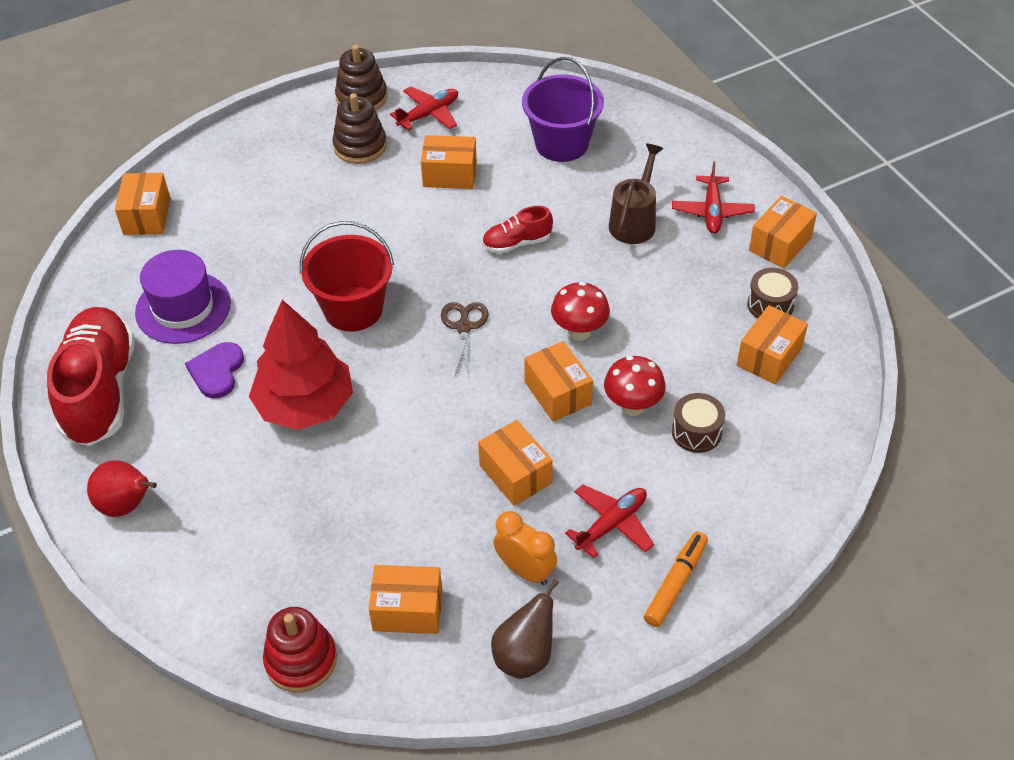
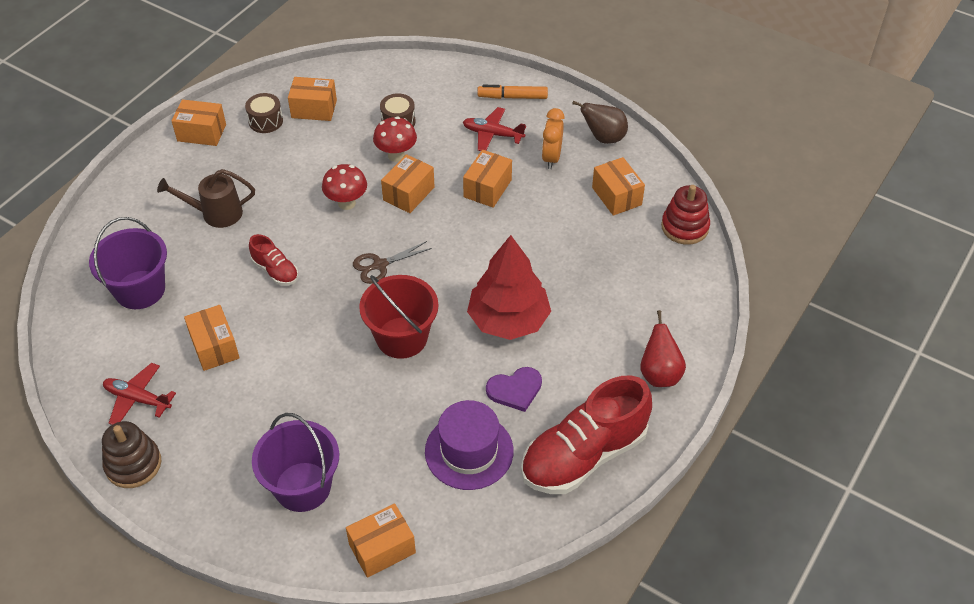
camera: 120 degrees left, 0 degrees up
brown stacking toy [332,93,387,164] -> none
red plane [672,162,755,234] -> none
none -> purple bucket [252,413,339,512]

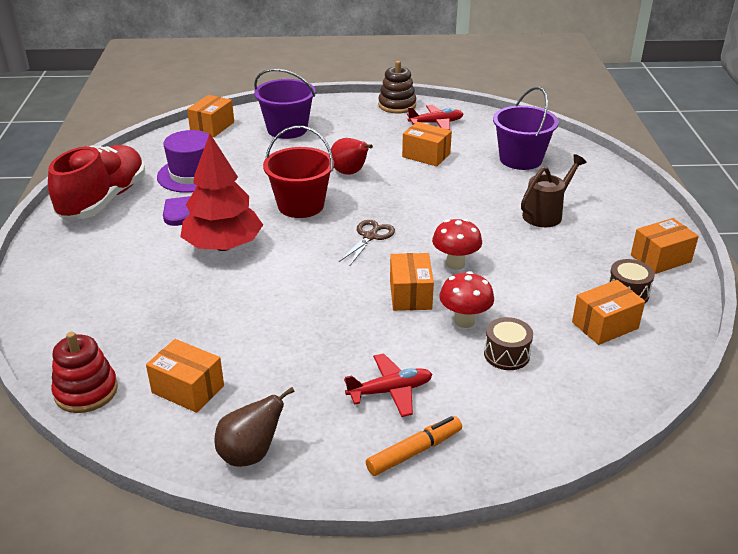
camera: 145 degrees right, 15 degrees down
red shoe [249,234,299,286] -> none
orange box [463,150,512,208] -> none
orange clock [542,108,565,169] -> none
red pear [640,310,686,387] -> red pear moved to [331,138,373,175]

